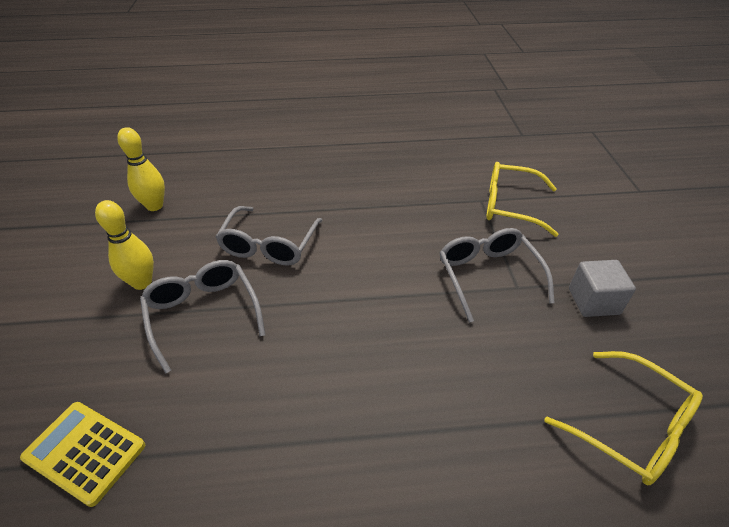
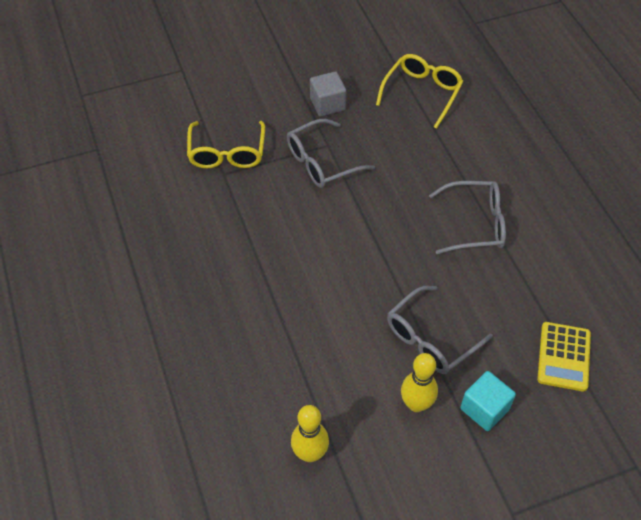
camera: 105 degrees left, 10 degrees up
grey glasses [216,206,323,265] -> grey glasses moved to [429,181,506,254]
none -> turquoise cube [460,371,516,431]

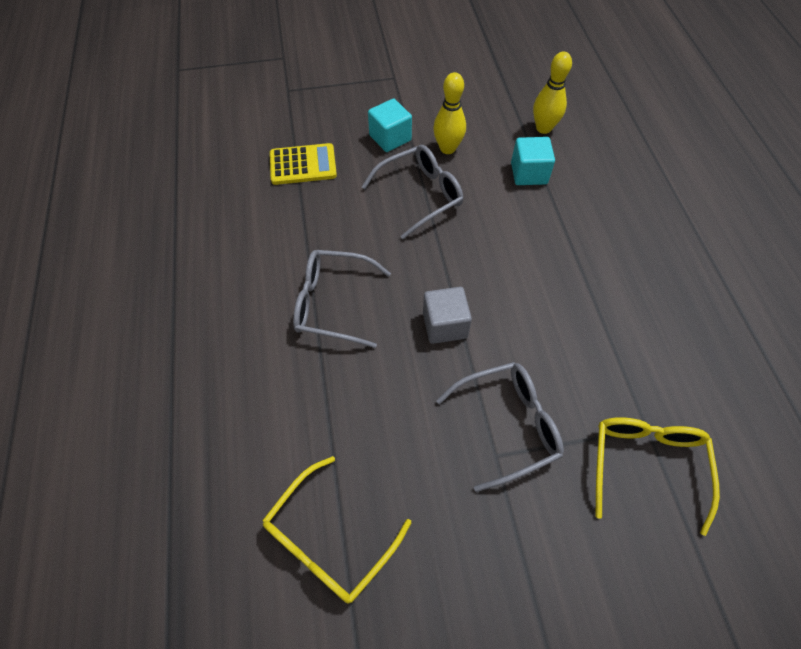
camera: 170 degrees left, 5 degrees up
grey cube [310,72,346,117] -> grey cube moved to [423,287,472,344]
yellow calculator [537,322,591,392] -> yellow calculator turned 60 degrees clockwise [270,143,337,185]
none -> turquoise cube [511,137,555,185]

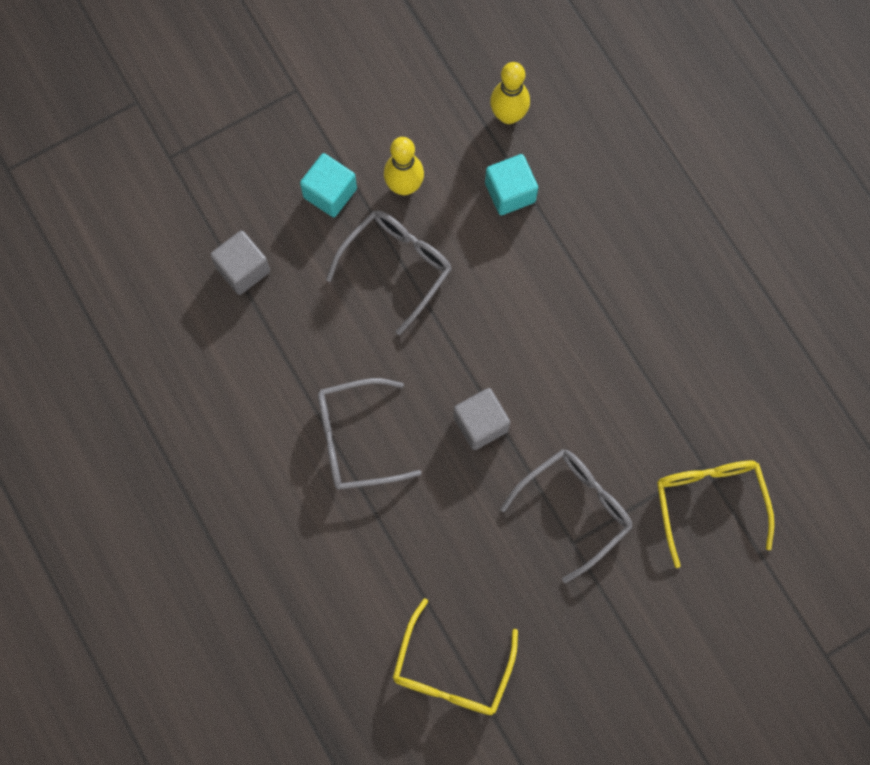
camera: 20 degrees left, 15 degrees up
yellow calculator [270,143,337,185] -> grey cube [210,230,270,295]

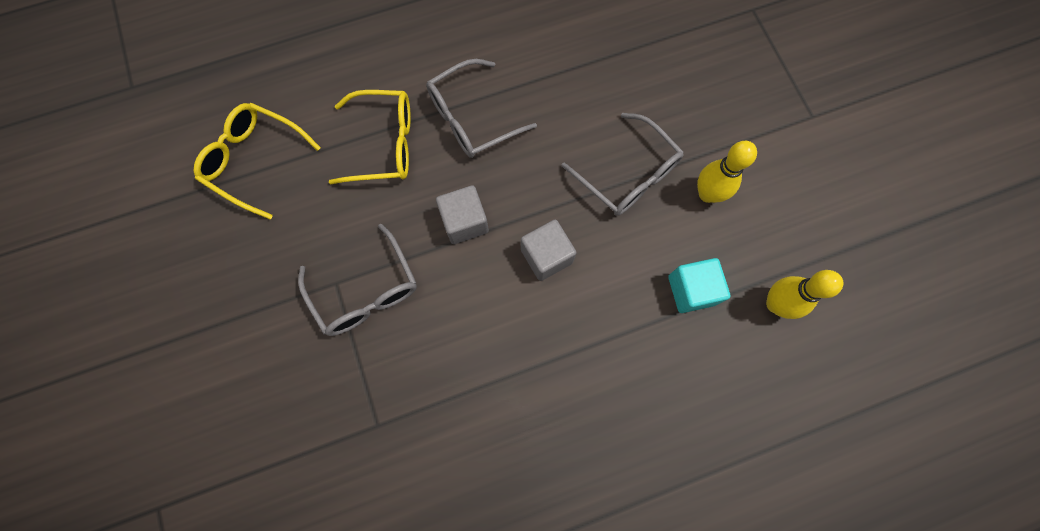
camera: 100 degrees right, 0 degrees up
grey cube [210,230,270,295] -> grey cube moved to [521,220,577,281]
turquoise cube [300,153,357,217] -> none
grey glasses [318,378,422,490] -> grey glasses turned 120 degrees counterclockwise [426,59,537,158]
yellow glasses [657,461,774,568] -> yellow glasses moved to [329,90,411,185]

